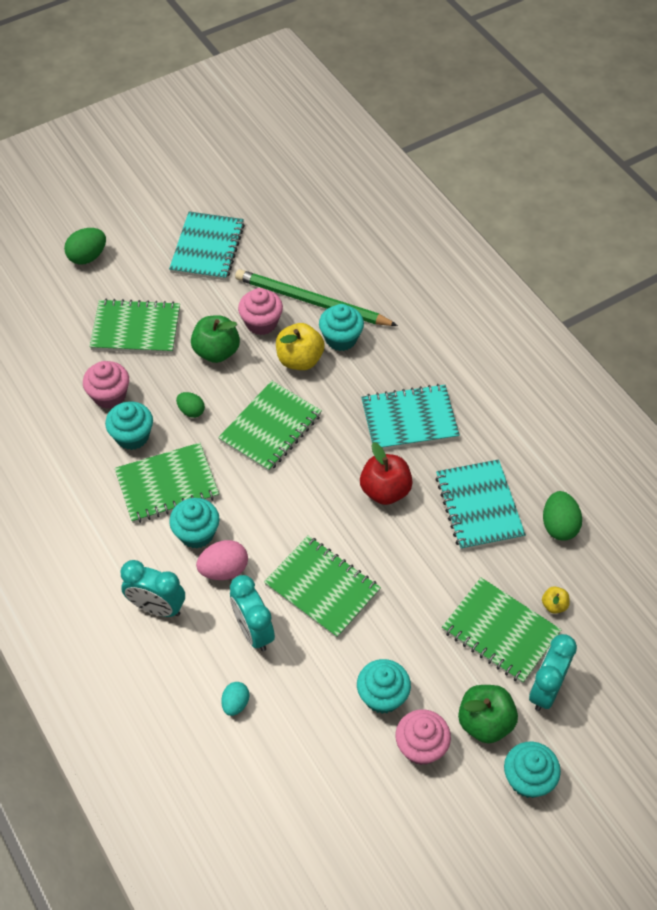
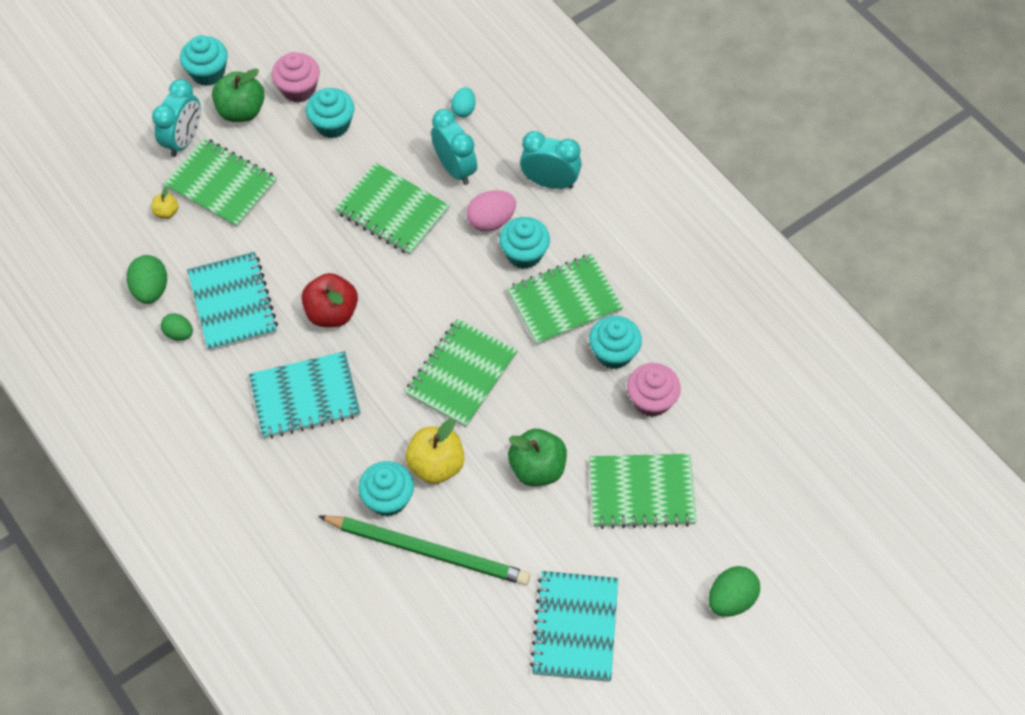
camera: 175 degrees right, 5 degrees up
green egg [176,392,205,418] -> green egg moved to [161,313,193,341]
pink cupcake [238,288,283,335] -> none

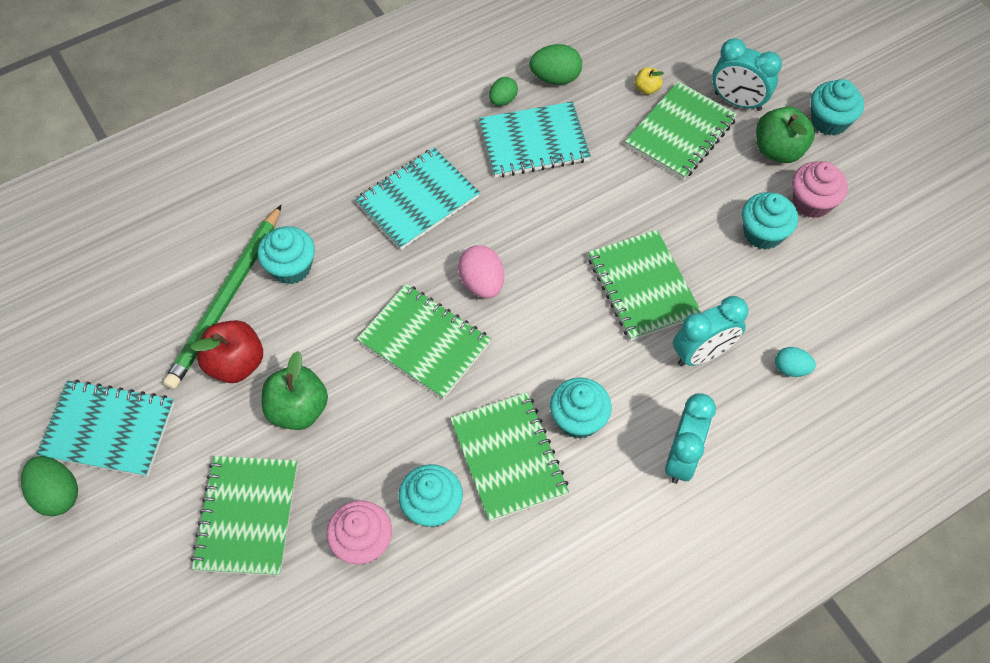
camera: 95 degrees right, 0 degrees up
turquoise notebook [249,351,360,439] -> turquoise notebook turned 60 degrees clockwise [355,148,480,250]
red apple [302,273,358,327] -> red apple moved to [190,320,263,383]
green notebook [335,163,450,255] -> green notebook turned 60 degrees counterclockwise [588,230,702,341]
yellow apple [405,419,464,484] -> none
pink egg [467,190,516,232] -> pink egg moved to [458,245,504,298]
green egg [709,566,760,617] -> green egg moved to [21,456,78,516]

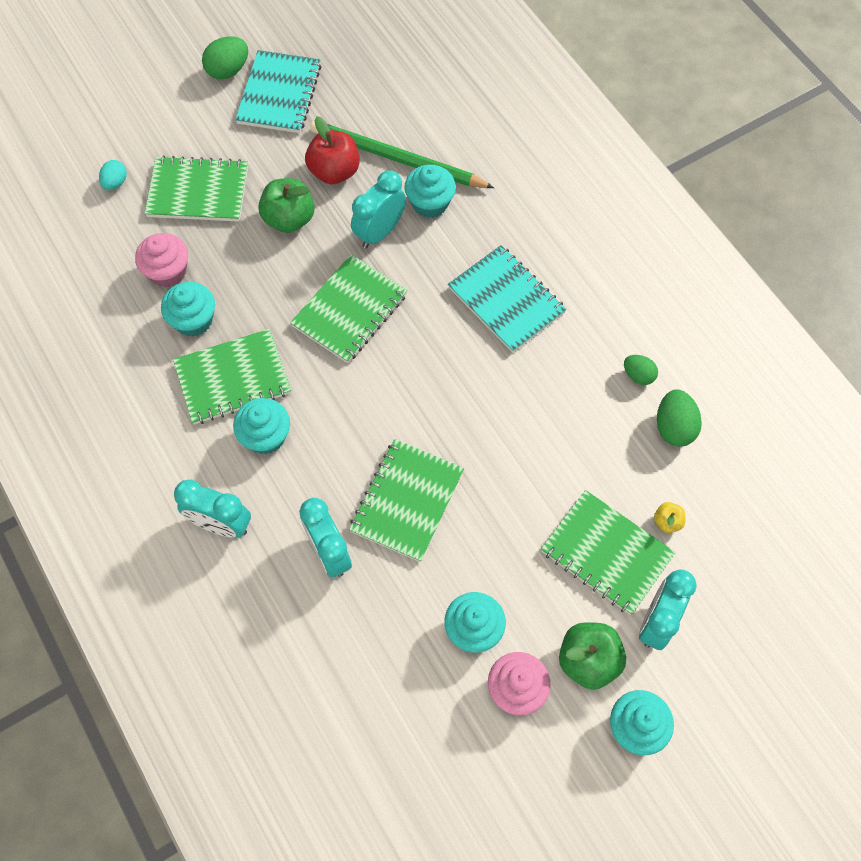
camera: 90 degrees right, 5 degrees up
pink egg [458,245,504,298] -> none
turquoise notebook [479,102,591,178] -> none
green notebook [588,230,702,341] -> green notebook turned 45 degrees counterclockwise [349,439,464,562]
turquoise egg [775,347,816,377] -> turquoise egg moved to [99,160,127,190]
none -> turquoise clock [351,170,406,248]

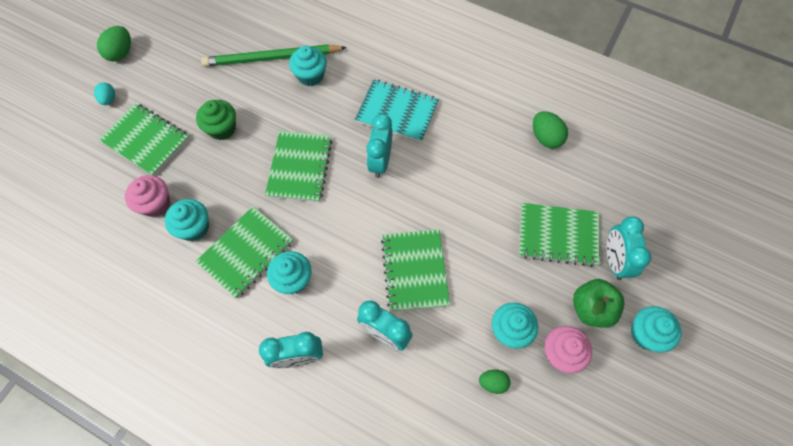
camera: 30 degrees left, 0 degrees up
turquoise egg [99,160,127,190] -> turquoise egg moved to [94,82,115,105]
green notebook [145,156,248,222] -> green notebook turned 60 degrees clockwise [98,103,189,176]
turquoise notebook [235,50,321,133] -> none
green apple [258,178,315,233] -> green cupcake [196,100,236,140]
red apple [305,116,359,184] -> none
turquoise clock [351,170,406,248] -> turquoise clock moved to [366,114,392,178]
green egg [624,355,658,385] -> green egg moved to [479,369,510,394]
yellow apple [654,502,686,533] -> none

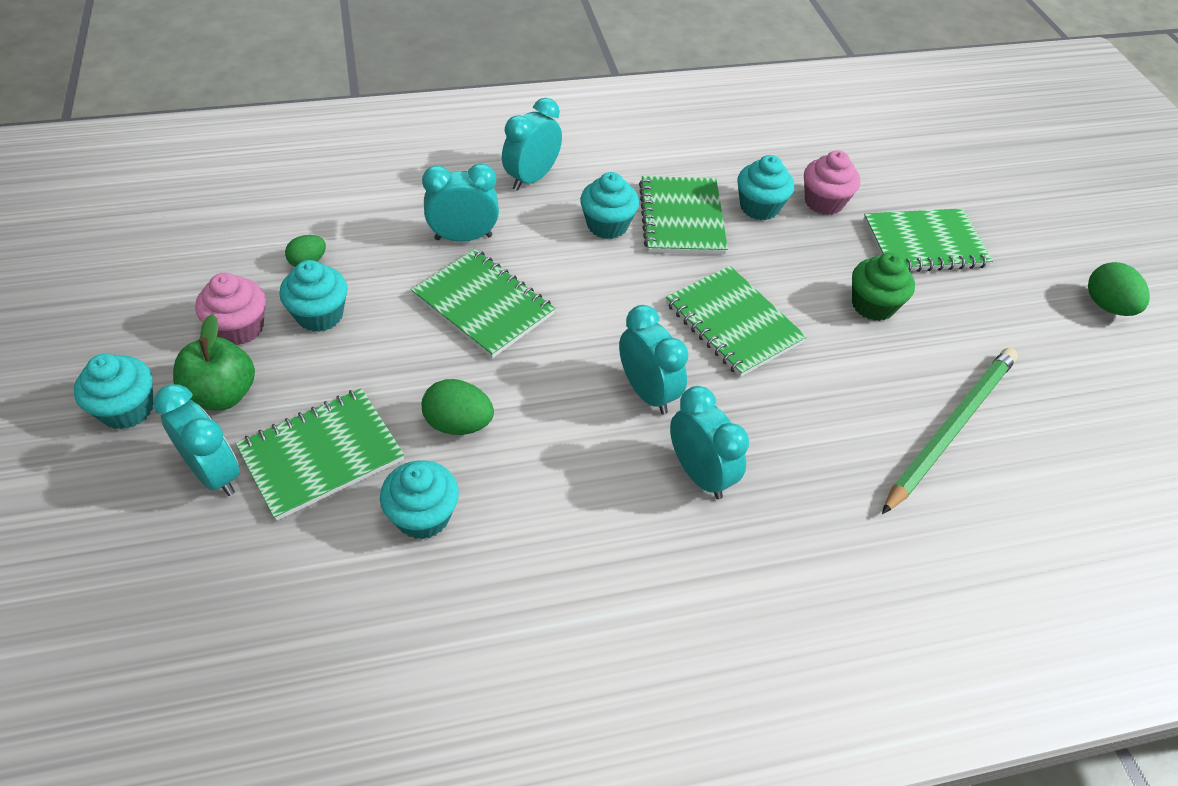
camera: 135 degrees right, 15 degrees down
turquoise egg [94,82,115,105] -> none
turquoise cupcake [289,46,327,86] -> turquoise cupcake moved to [380,460,459,540]
turquoise notebook [355,80,439,142] -> turquoise clock [670,386,749,499]
green egg [533,111,568,149] -> green egg moved to [421,379,494,435]

